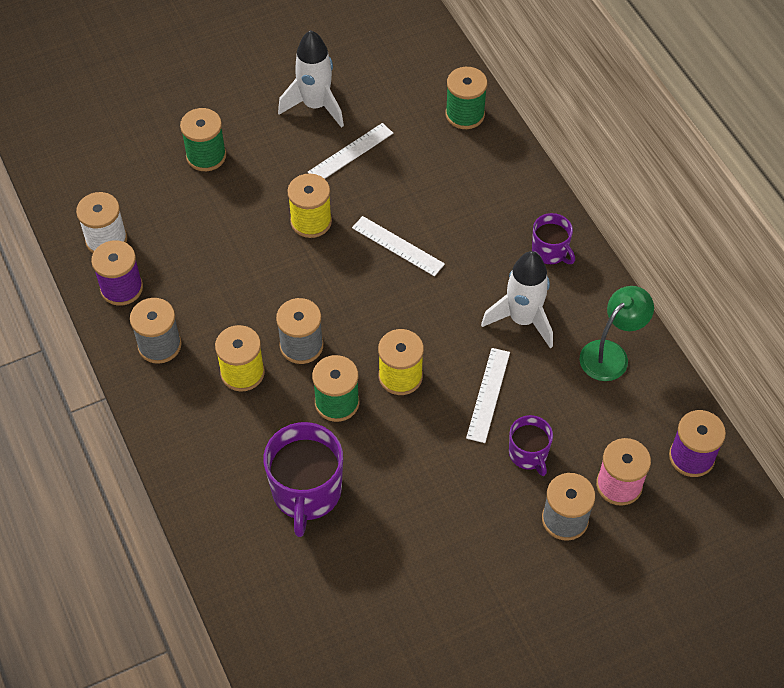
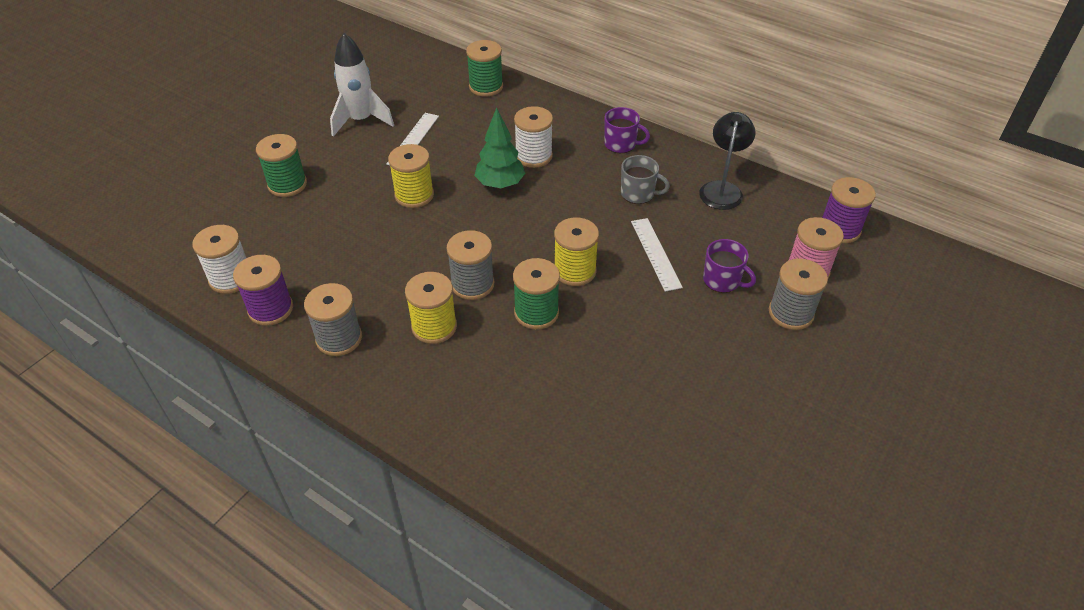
camera: 30 degrees left, 10 degrees down
purple mug [263,422,343,537] -> none
white ruler [352,216,445,276] -> green tree [474,108,525,189]
white rocket [481,251,553,348] -> grey mug [621,155,670,204]
green lamp [579,286,654,381] -> black lamp [699,112,756,210]
none -> white spool [514,106,553,168]

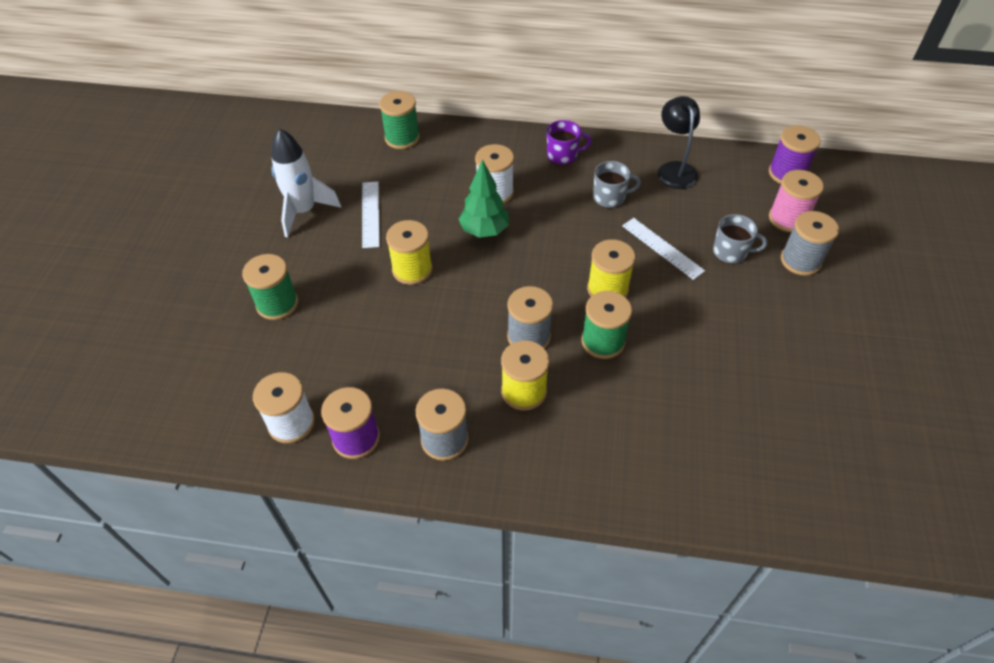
camera: 25 degrees left, 5 degrees up
purple mug [703,239,756,293] -> grey mug [713,214,767,264]

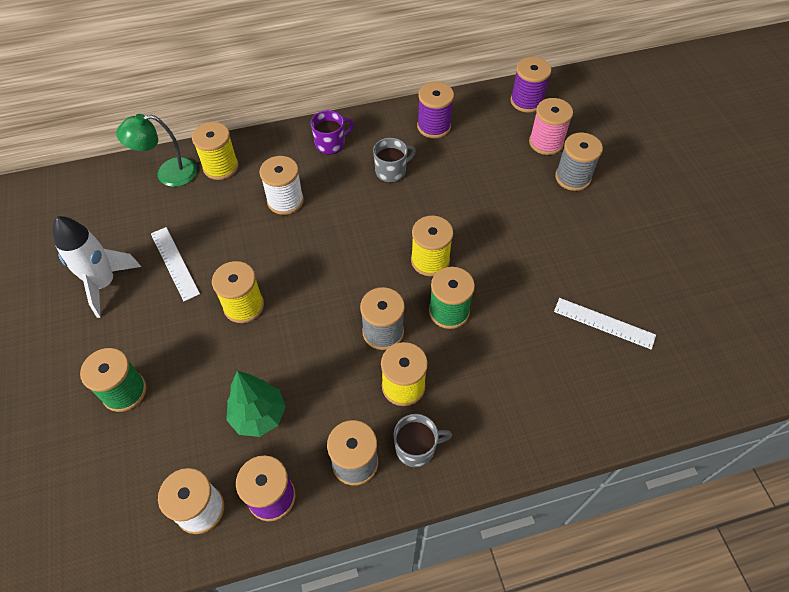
camera: 25 degrees left, 5 degrees up
green spool [379,91,420,149] -> green lamp [116,114,197,187]
green tree [459,159,509,238] -> green tree moved to [226,371,286,437]
white ruler [622,218,705,280] -> white ruler moved to [554,298,656,350]
black lamp [657,96,700,189] -> purple spool [417,82,454,138]
grey mug [713,214,767,264] -> grey mug moved to [393,414,452,467]
none -> yellow spool [192,122,238,180]

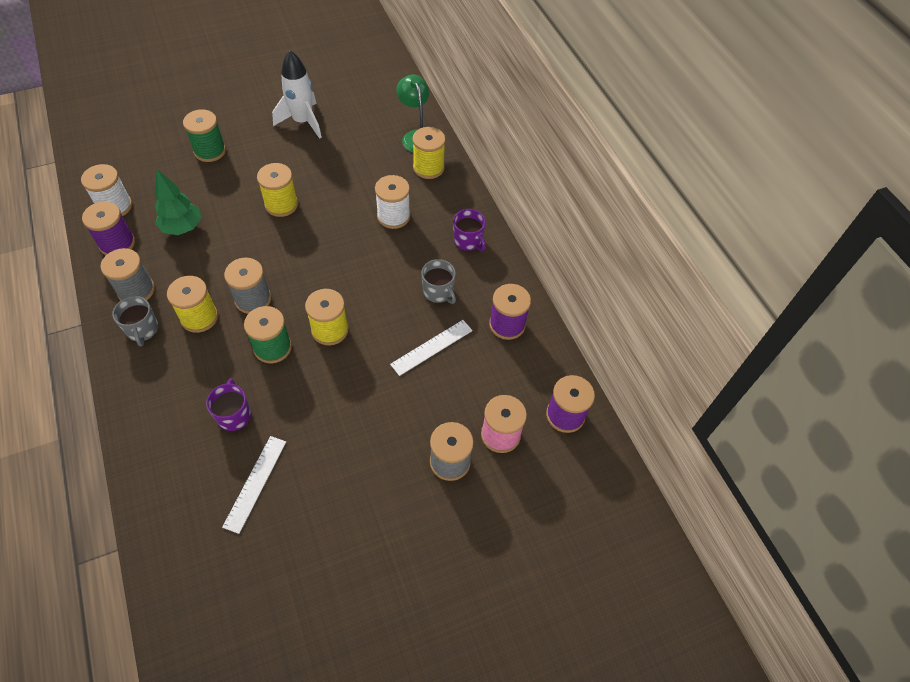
camera: 80 degrees right, 0 degrees up
white ruler [151,227,200,301] -> white ruler moved to [390,320,473,376]
none -> purple mug [206,378,251,431]

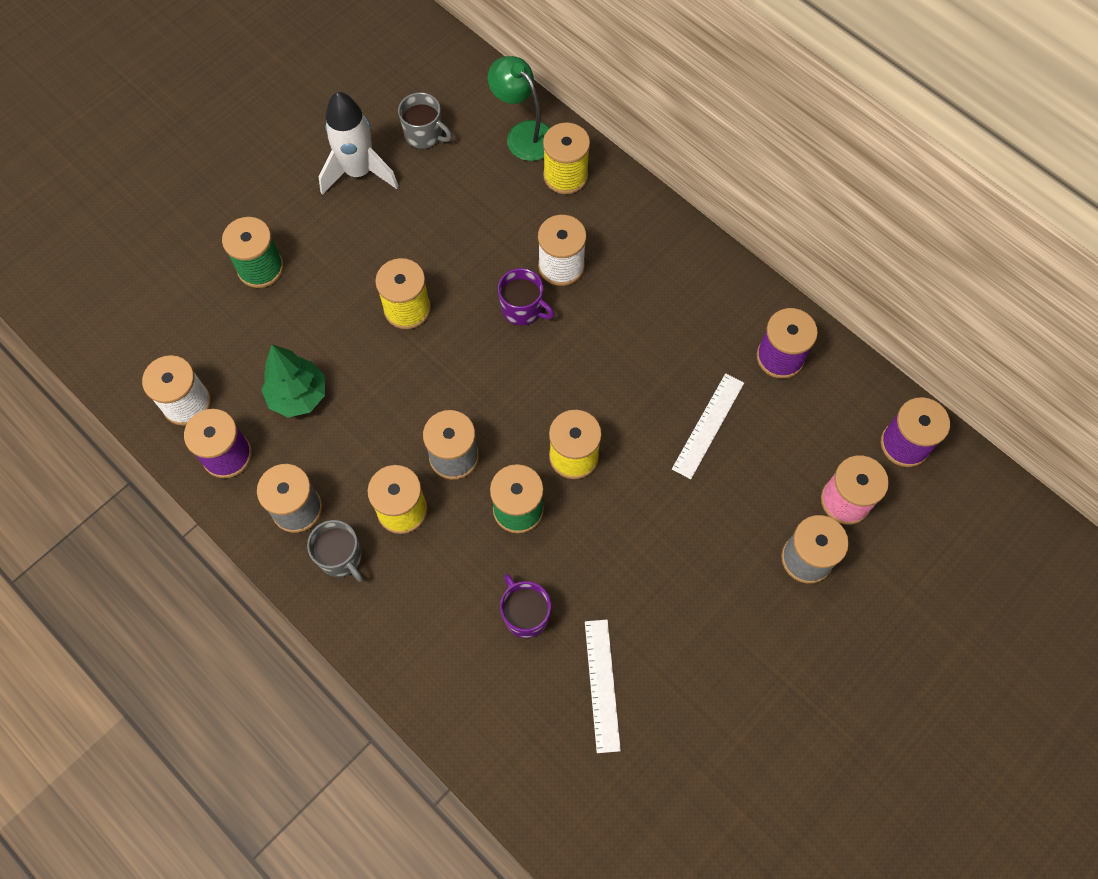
camera: 20 degrees left, 10 degrees up
grey mug [421,259,456,304] -> grey mug moved to [398,92,452,149]
purple mug [453,209,486,251] -> purple mug moved to [498,268,555,325]

